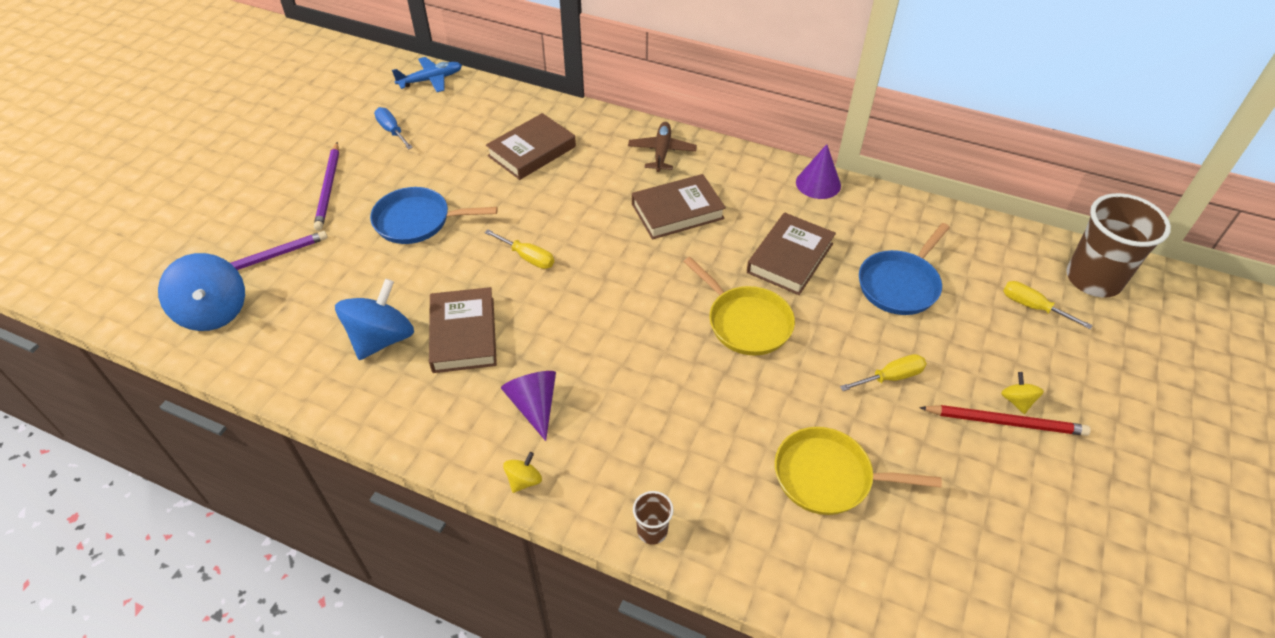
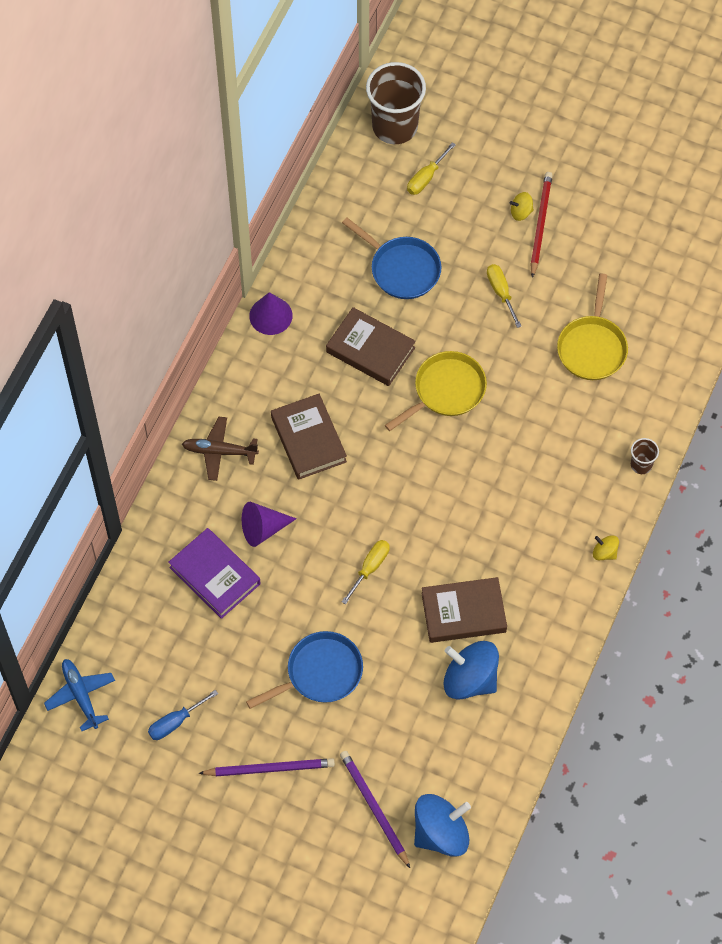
camera: 90 degrees left, 15 degrees up
blue pan [370,187,498,244] -> blue pan turned 120 degrees counterclockwise [246,631,363,709]
brown book [486,113,576,180] -> purple book [168,528,261,619]
purple cone [501,371,556,441] -> purple cone moved to [242,502,297,547]

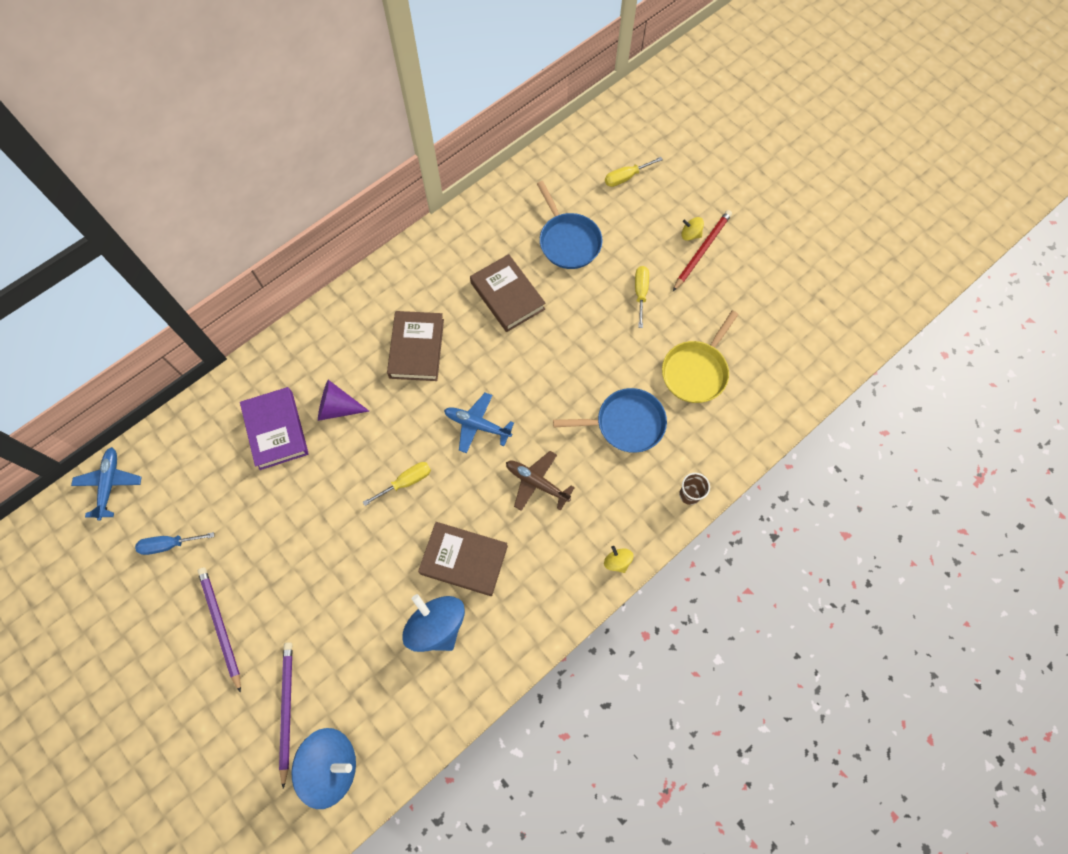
camera: 25 degrees right, 5 degrees up
brown plane [182,417,259,481] -> brown plane moved to [506,451,575,511]
purple pencil [198,758,335,776] -> purple pencil turned 135 degrees counterclockwise [198,567,241,693]
blue pan [246,631,363,709] -> blue pan moved to [553,388,667,453]
purple cone [249,292,293,335] -> none
brown cup [366,62,426,144] -> none
yellow pan [385,351,487,431] -> none
none -> blue plane [444,393,514,453]

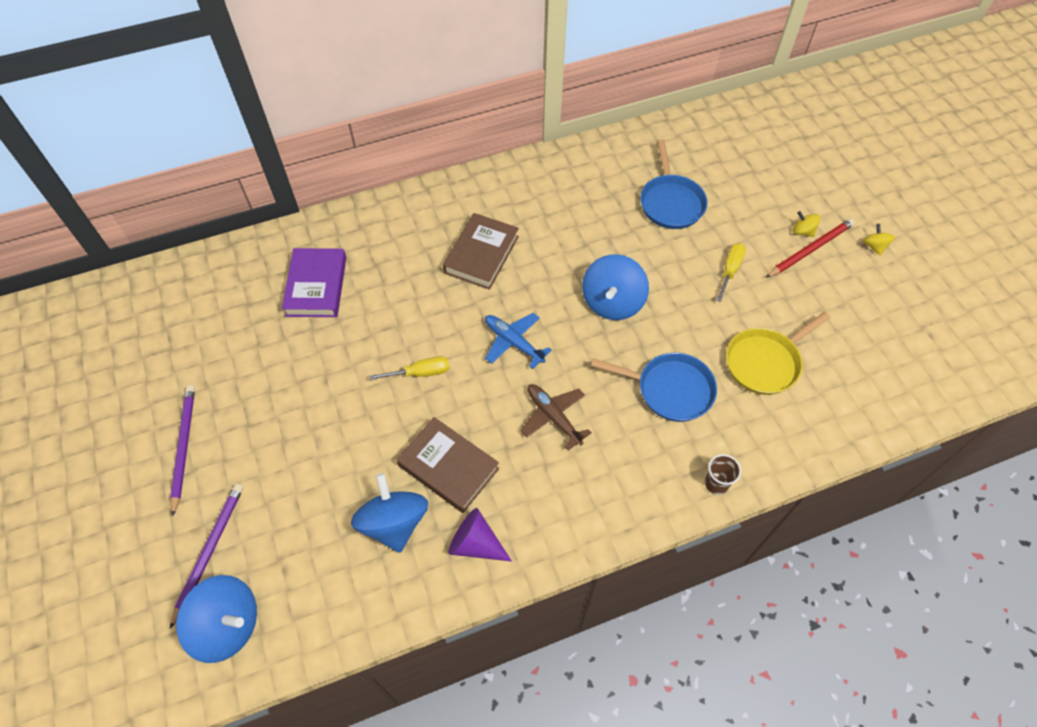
camera: 20 degrees right, 10 degrees down
blue plane [71,447,142,521] -> none
blue screwdriver [135,532,214,555] -> none
purple cone [318,380,369,421] -> purple cone moved to [448,508,512,561]
brown book [470,254,546,332] -> none
yellow spinning top [604,546,633,573] -> yellow spinning top moved to [863,224,895,255]
yellow screwdriver [605,157,663,187] -> none
none -> blue spinning top [582,254,649,320]

